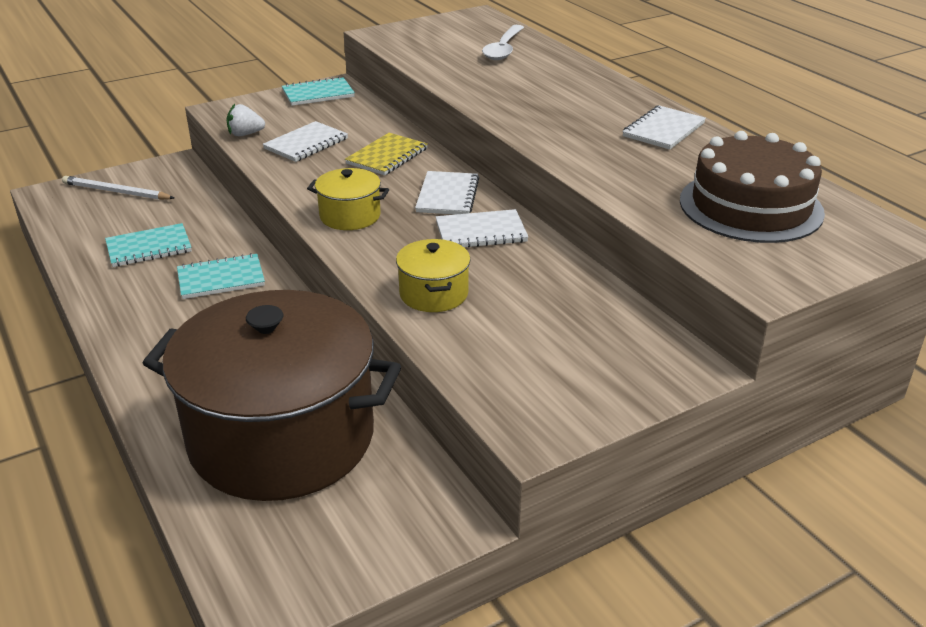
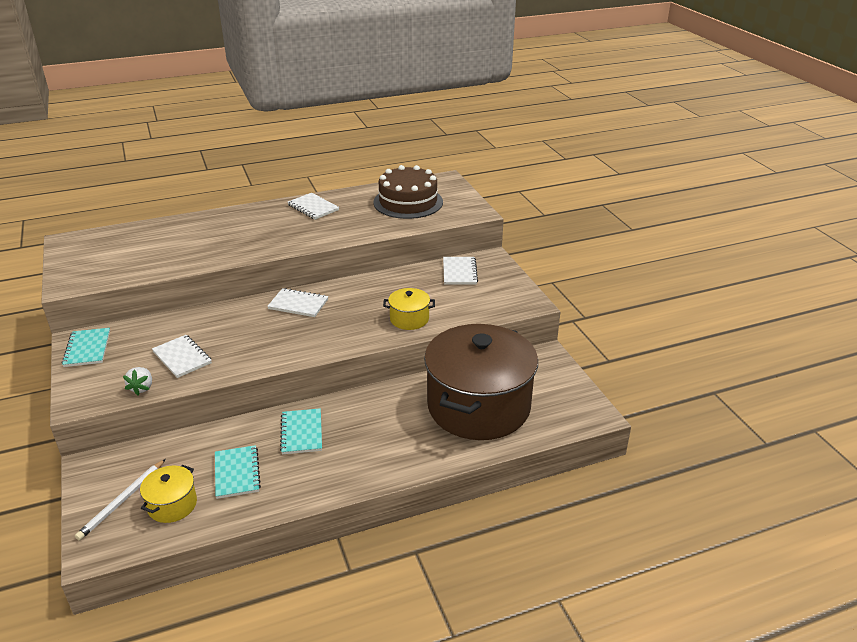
camera: 80 degrees left, 0 degrees up
yellow pot [307,168,389,230] -> yellow pot moved to [140,465,197,523]
yellow notebook [345,133,428,175] -> none
white notebook [436,209,529,248] -> white notebook moved to [443,257,478,285]
white spoon [482,25,524,60] -> none

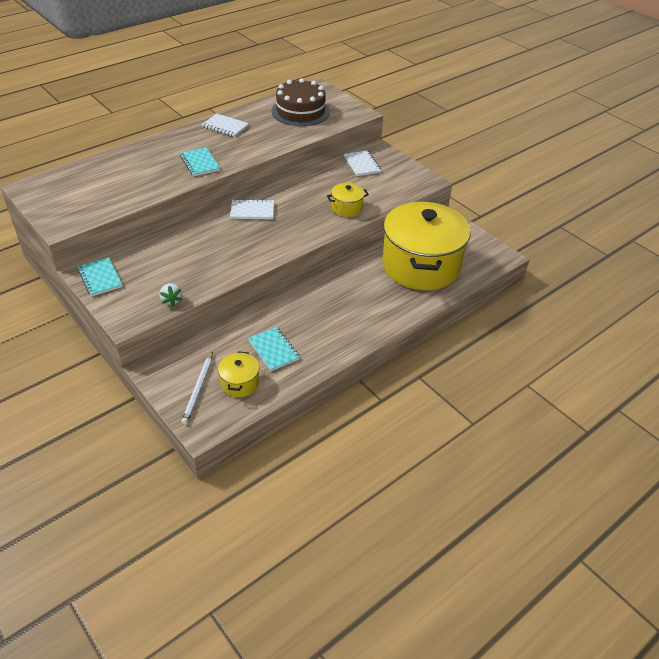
camera: 20 degrees left, 10 degrees up
white notebook [152,335,212,378] -> none
turquoise notebook [280,408,322,454] -> turquoise notebook moved to [180,147,220,176]
brown pot [424,324,538,440] -> yellow pot [382,202,471,290]

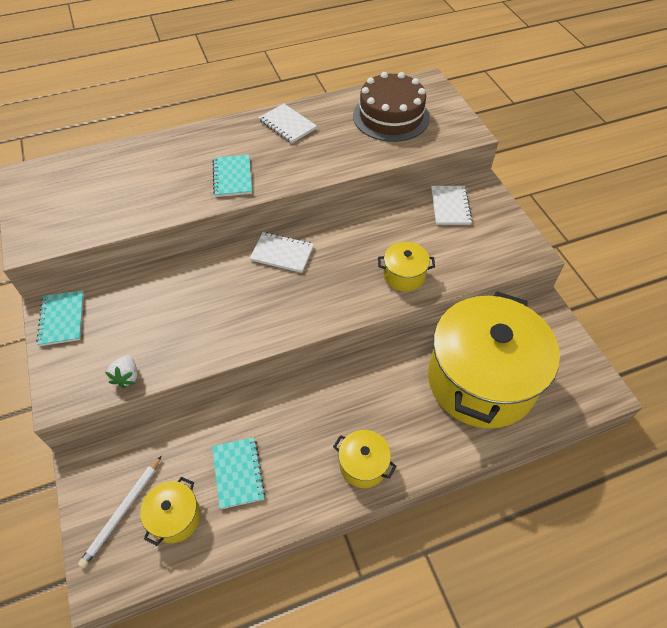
camera: 20 degrees right, 10 degrees up
none -> yellow pot [333,430,397,488]

